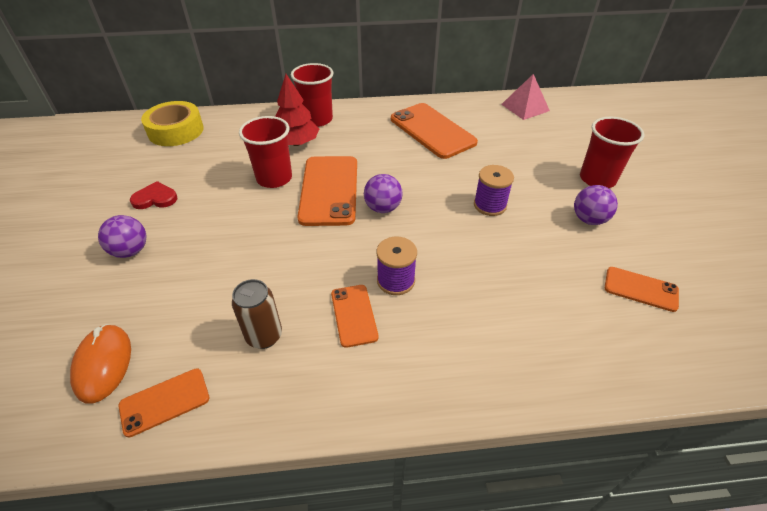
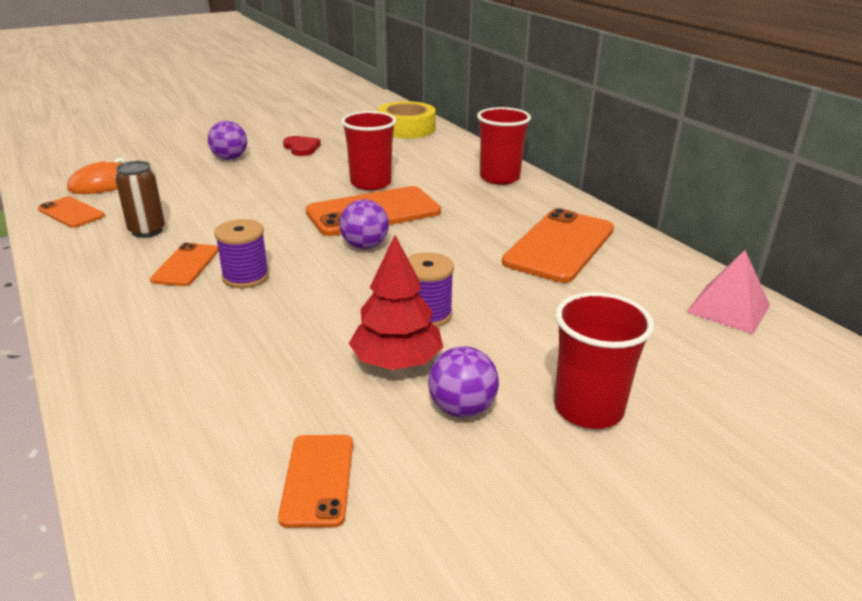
camera: 65 degrees right, 15 degrees down
red tree [275,74,319,146] -> red tree moved to [349,235,443,370]
orange phone [331,285,379,348] -> orange phone turned 45 degrees counterclockwise [150,243,219,286]

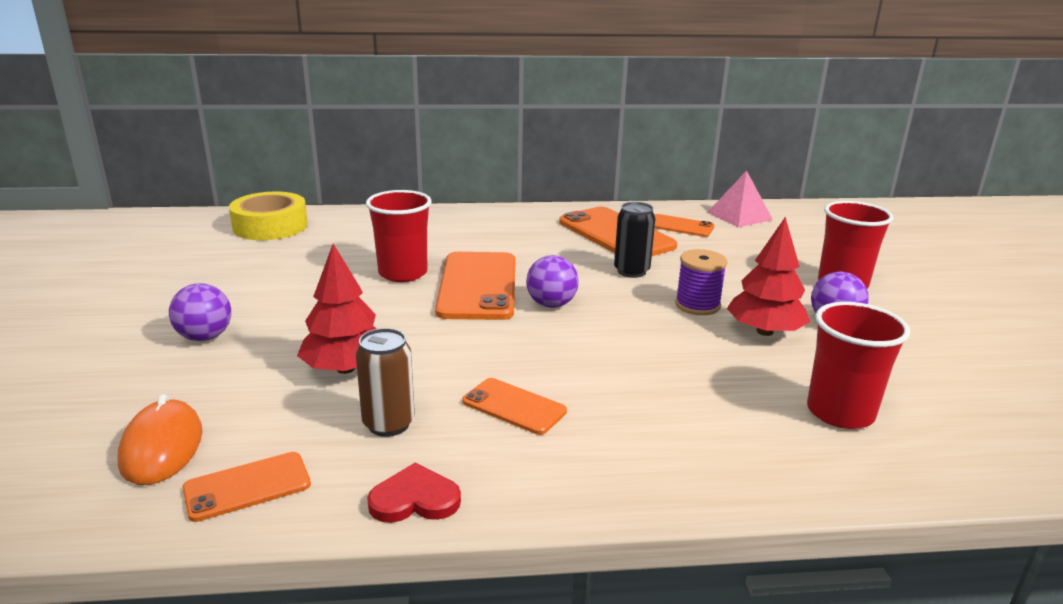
camera: 65 degrees left, 5 degrees down
purple spool [214,219,269,288] -> none
orange phone [278,435,353,528] -> orange phone moved to [654,214,714,237]
red heart [283,136,321,156] -> red heart moved to [367,463,461,523]
red cup [477,107,531,185] -> red cup moved to [807,302,910,429]
none -> red tree [297,244,377,374]
none -> black can [614,202,655,278]

